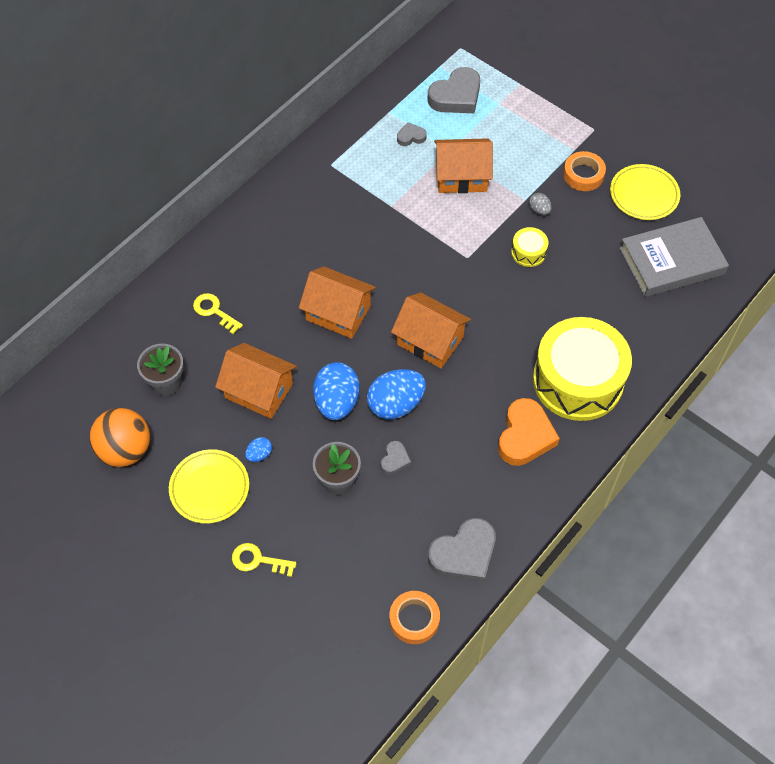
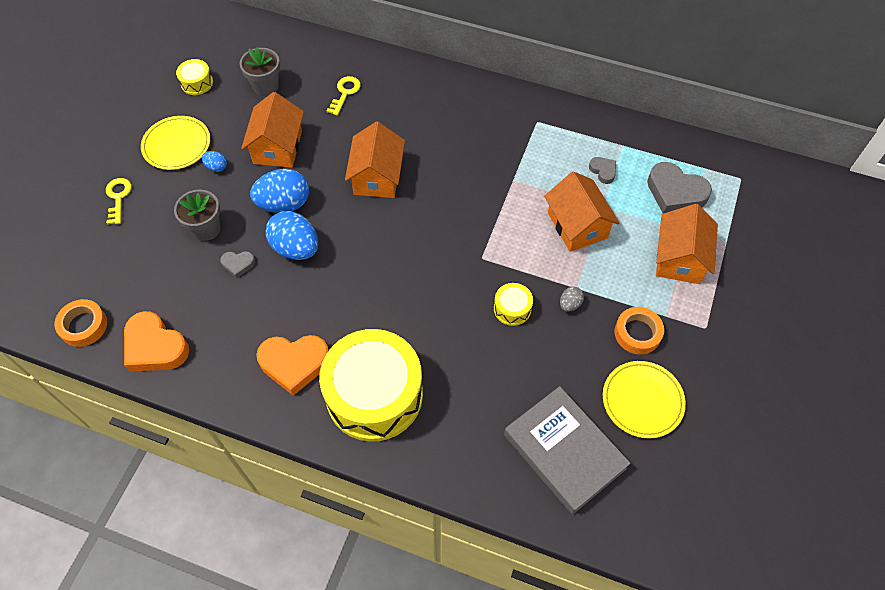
camera: 70 degrees right, 0 degrees up
orange ball [89,408,150,467] -> yellow drum [176,59,213,95]
orange house [391,292,471,368] -> orange house moved to [656,204,718,284]
grey heart [428,518,496,583] -> orange heart [124,311,189,372]

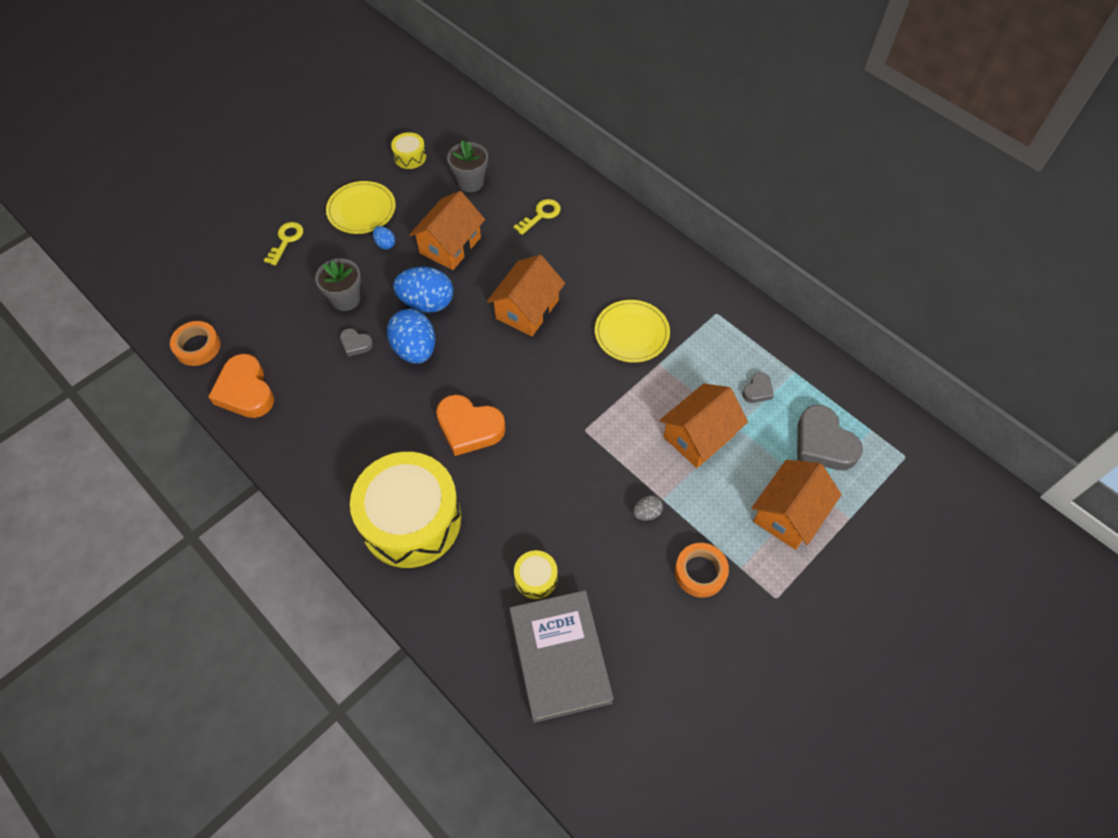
camera: 25 degrees right, 0 degrees up
orange heart [256,335,329,396] -> orange heart moved to [436,395,506,456]
yellow drum [494,283,533,326] -> yellow drum moved to [514,550,558,599]
orange house [544,172,620,252] -> orange house turned 45 degrees clockwise [660,383,748,468]
grey heart [589,157,616,184] -> grey heart turned 45 degrees clockwise [742,372,774,403]
yellow plate [603,361,686,438] -> yellow plate moved to [595,300,670,363]

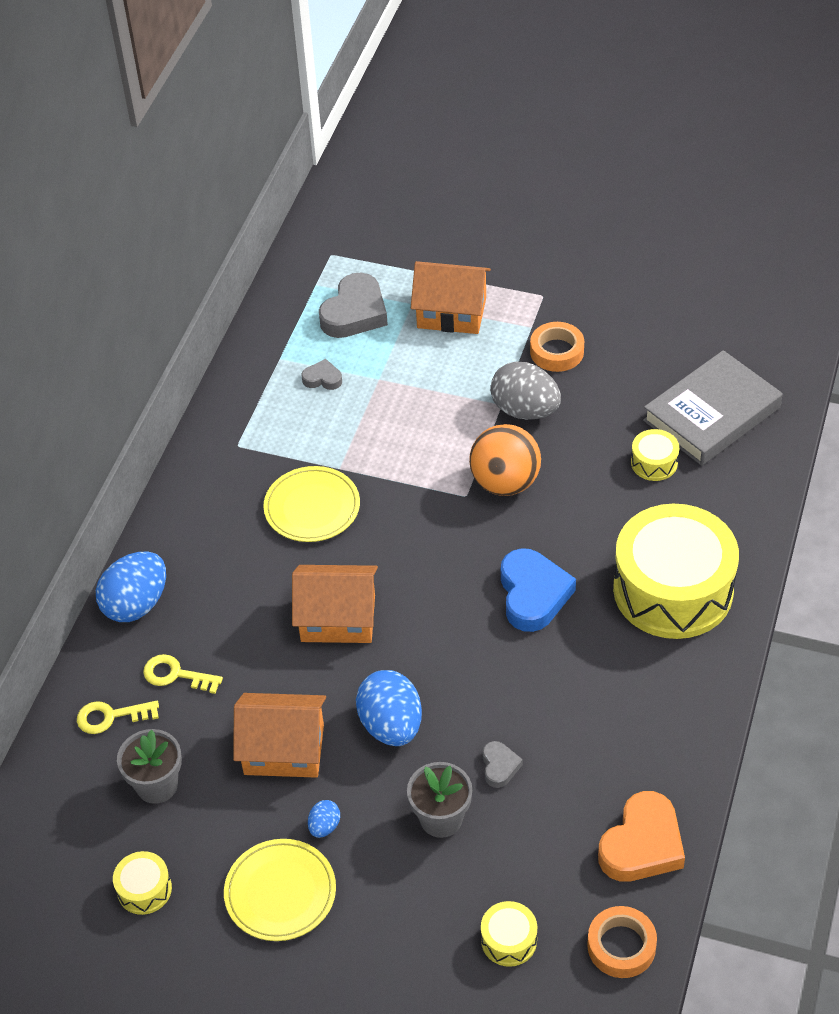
camera: 115 degrees left, 10 degrees down
yellow key [264,222,303,266] -> yellow key moved to [77,701,159,734]
blue egg [387,309,435,364] -> blue egg moved to [96,552,166,622]
orange heart [436,395,506,456] -> blue heart [501,548,576,632]
grey egg [633,495,663,521] -> grey egg [490,362,561,419], size x2.13
orange house [660,383,748,468] -> none
none -> orange ball [469,424,541,496]
none -> yellow drum [481,901,537,967]

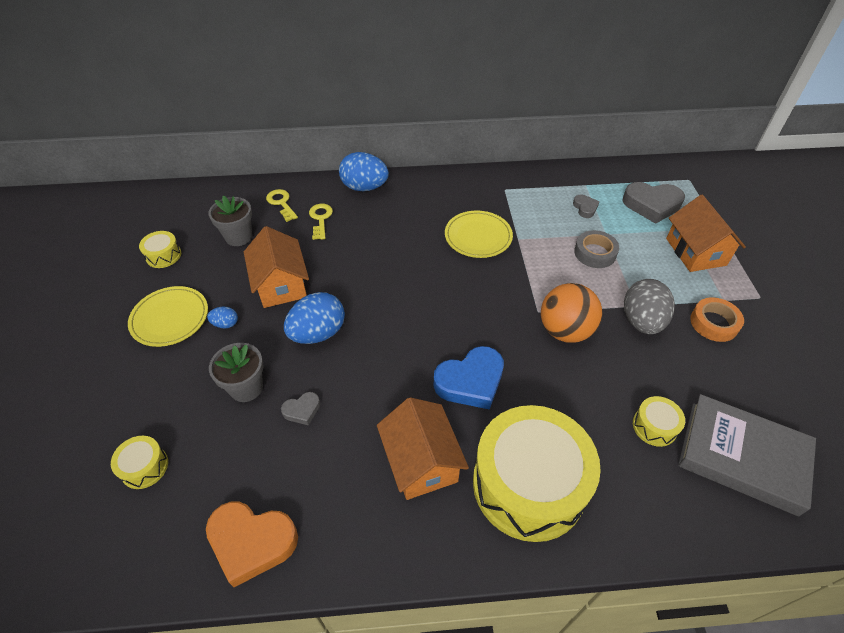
camera: 65 degrees right, 0 degrees up
orange house [292,565,378,643] -> orange house moved to [377,397,469,500]
orange tape [587,906,657,978] -> none
none -> grey tape [574,230,619,268]

